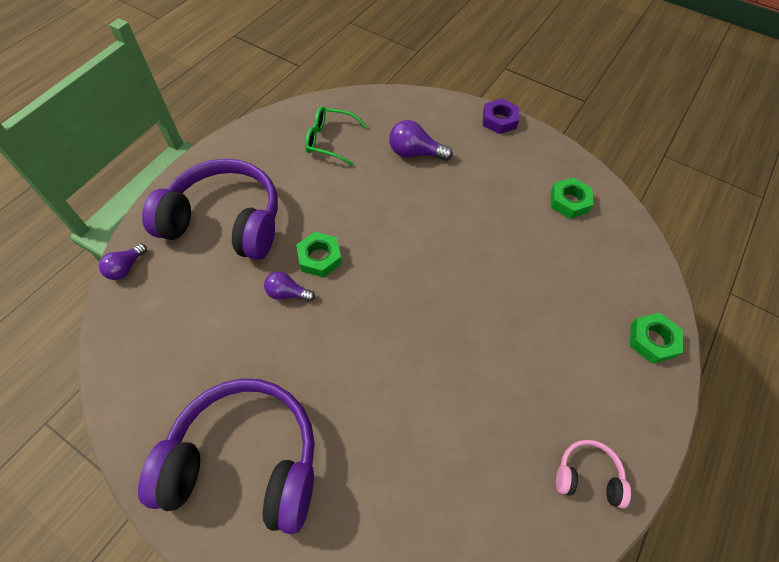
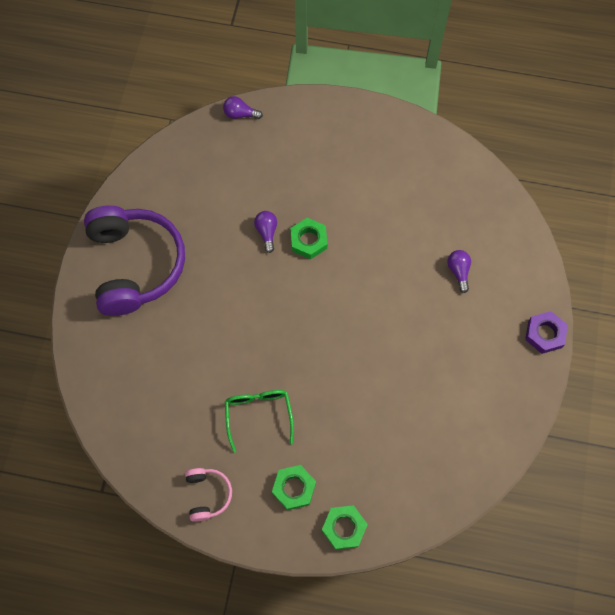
camera: 70 degrees right, 10 degrees up
purple headphones [142,159,278,260] -> none
green glasses [305,106,367,166] -> green glasses moved to [225,390,294,453]
purple light bulb [389,120,453,161] -> purple light bulb [447,250,471,293], size x0.66
green nut [551,178,593,219] -> green nut moved to [272,465,316,510]

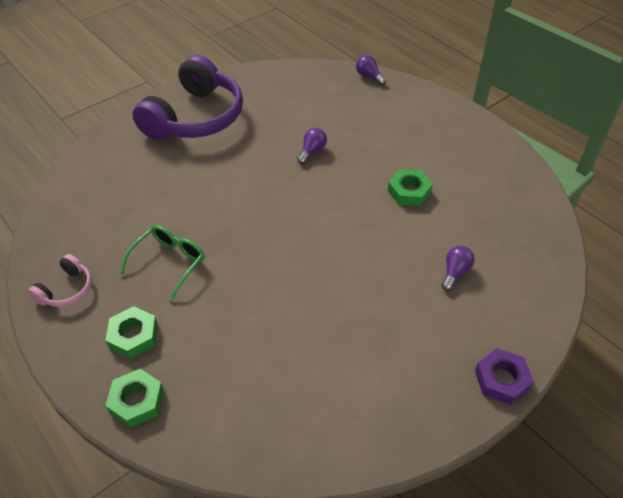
camera: 40 degrees right, 20 degrees down
green nut [290,218,328,259] -> green nut moved to [388,169,433,206]

